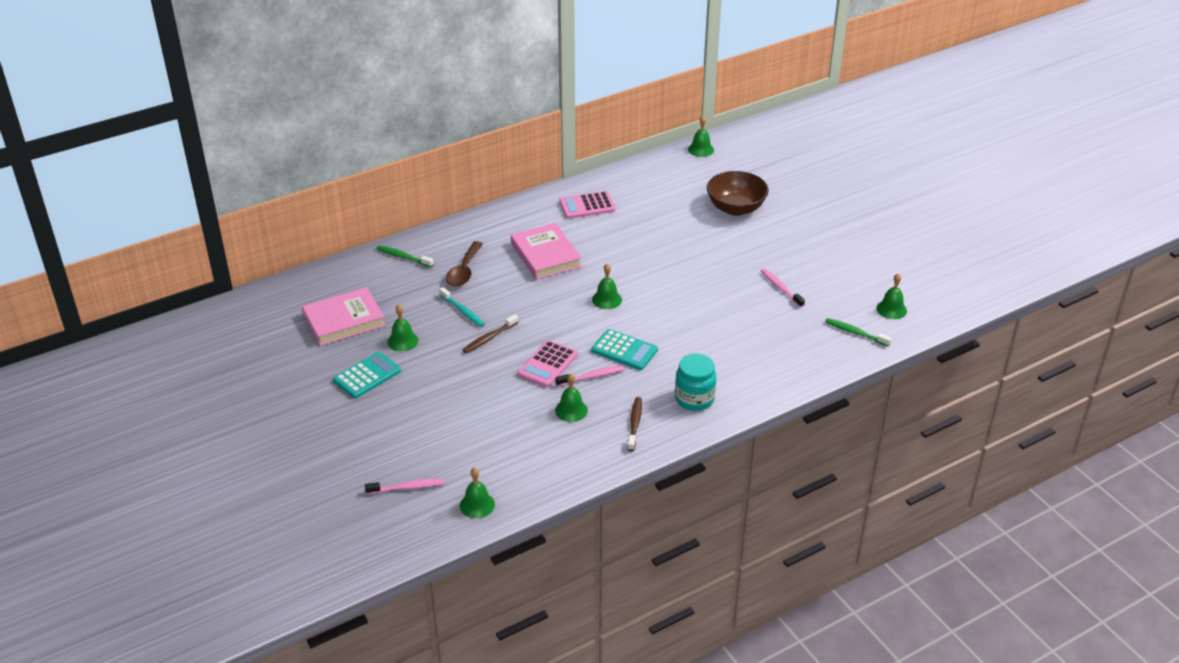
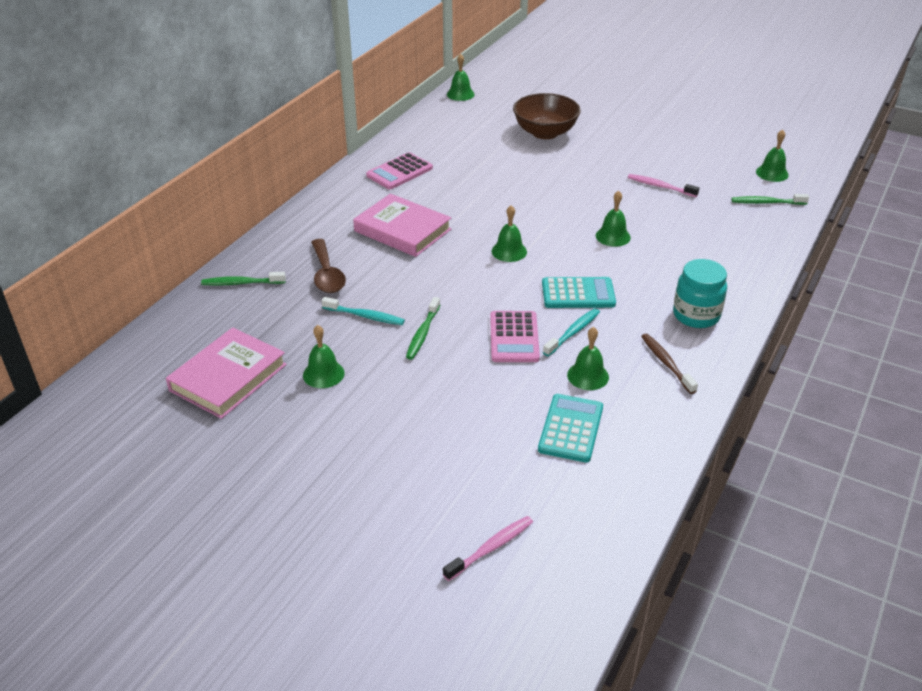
camera: 30 degrees left, 0 degrees up
turquoise calculator [333,352,401,399] -> turquoise calculator moved to [538,394,603,463]
green bell [460,467,495,518] -> green bell moved to [596,191,631,247]
brown toothbrush [463,314,519,353] -> green toothbrush [406,297,440,360]
pink toothbrush [555,365,625,387] -> turquoise toothbrush [543,308,600,356]

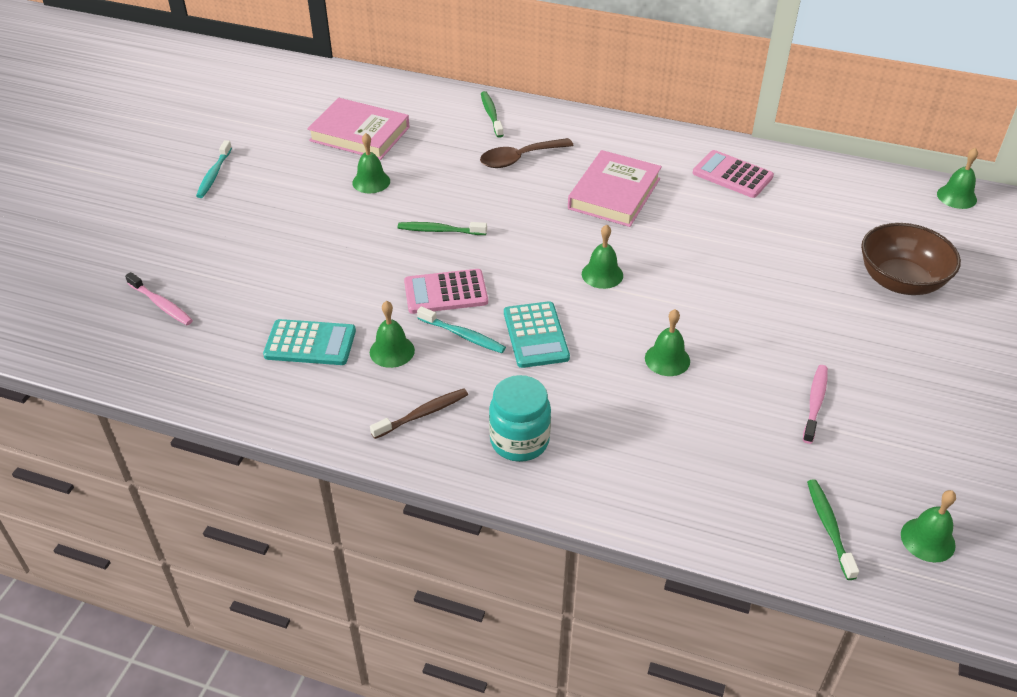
camera: 80 degrees right, 5 degrees up
turquoise toothbrush [322,297,405,325] -> turquoise toothbrush moved to [196,140,232,198]

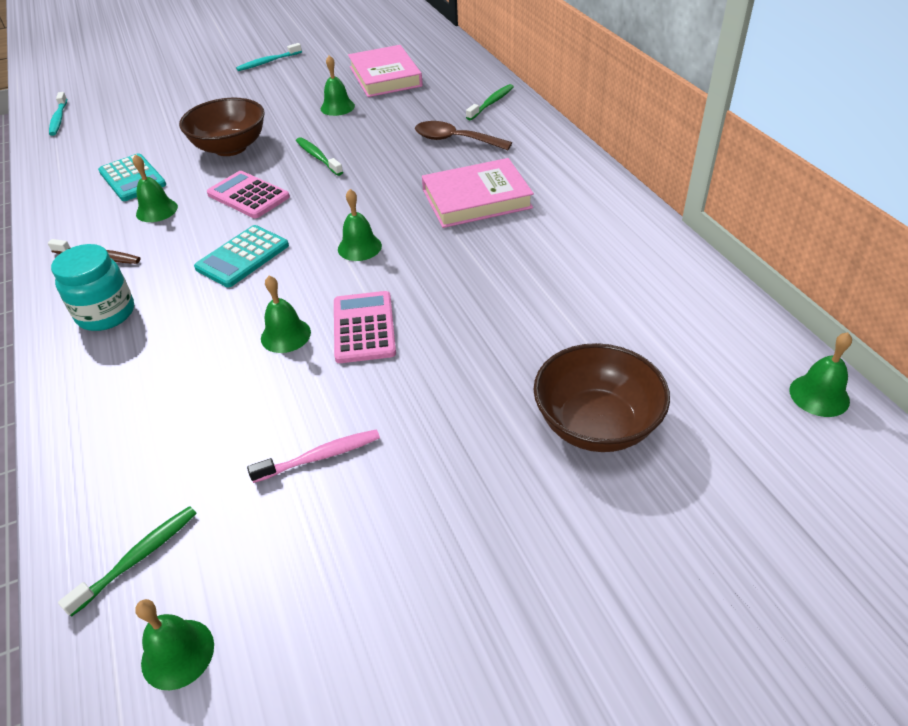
camera: 50 degrees right, 0 degrees up
pink toothbrush [125,272,193,325] -> none
turquoise toothbrush [417,306,506,353] -> turquoise toothbrush moved to [49,92,67,136]
pink calculator [693,150,774,198] -> pink calculator moved to [334,291,396,363]
none -> brown bowl [179,98,265,156]

